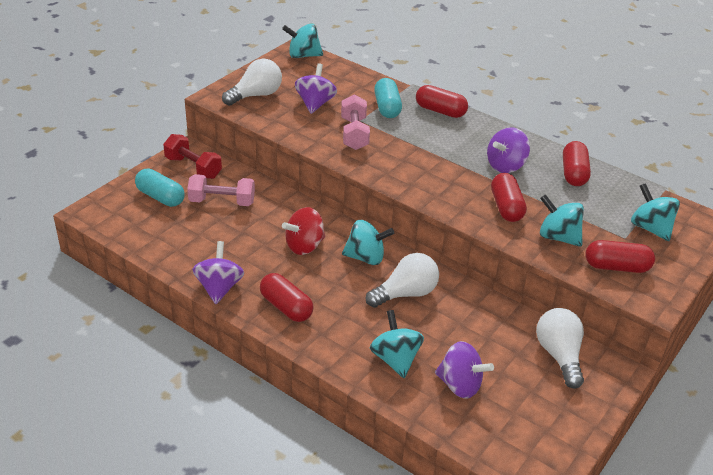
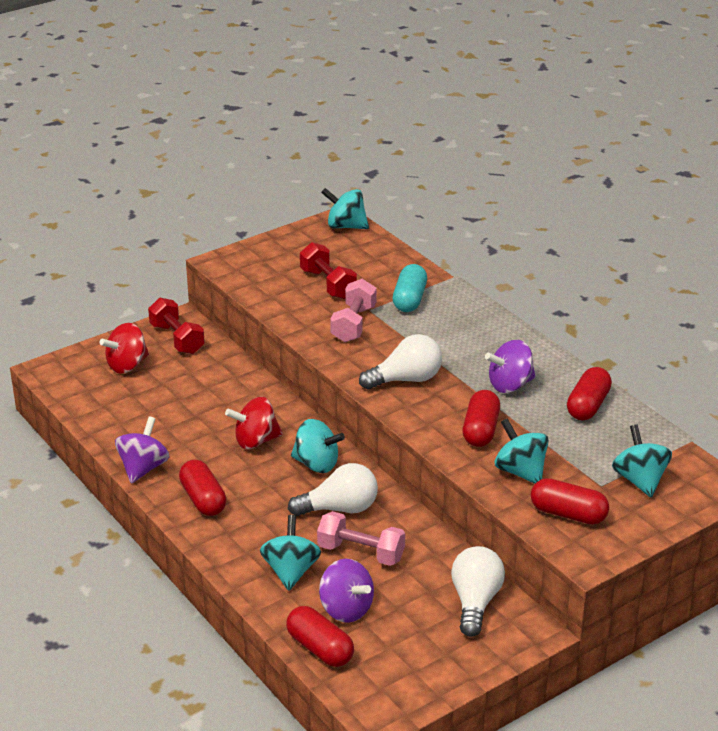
camera: 20 degrees right, 5 degrees down
turquoise capsule [135,169,185,207] -> red spinning top [100,323,149,374]
pink dumbbell [187,174,255,206] -> pink dumbbell moved to [317,511,405,566]
white light bulb [222,59,282,106] -> white light bulb moved to [359,334,442,390]
purple spinning top [295,63,337,114] -> red dumbbell [300,242,357,299]
red capsule [416,85,468,118] -> red capsule moved to [286,606,354,667]

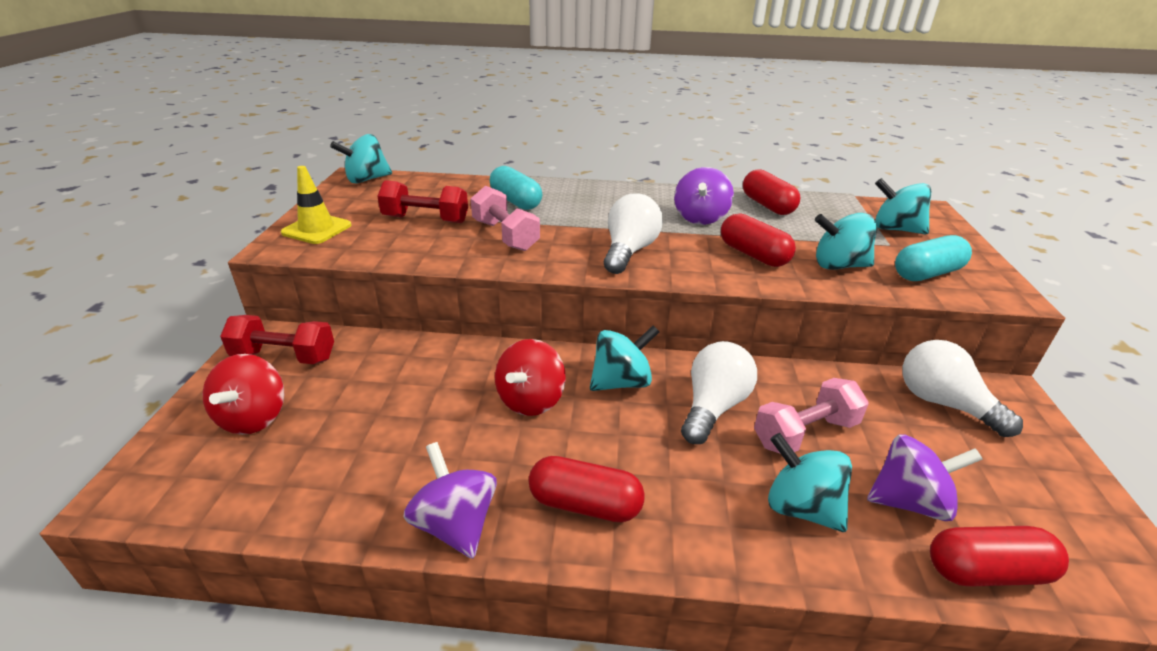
camera: 50 degrees left, 0 degrees up
red capsule [531,478,609,524] -> turquoise capsule [895,235,972,281]
none -> yellow traffic cone [281,166,351,244]

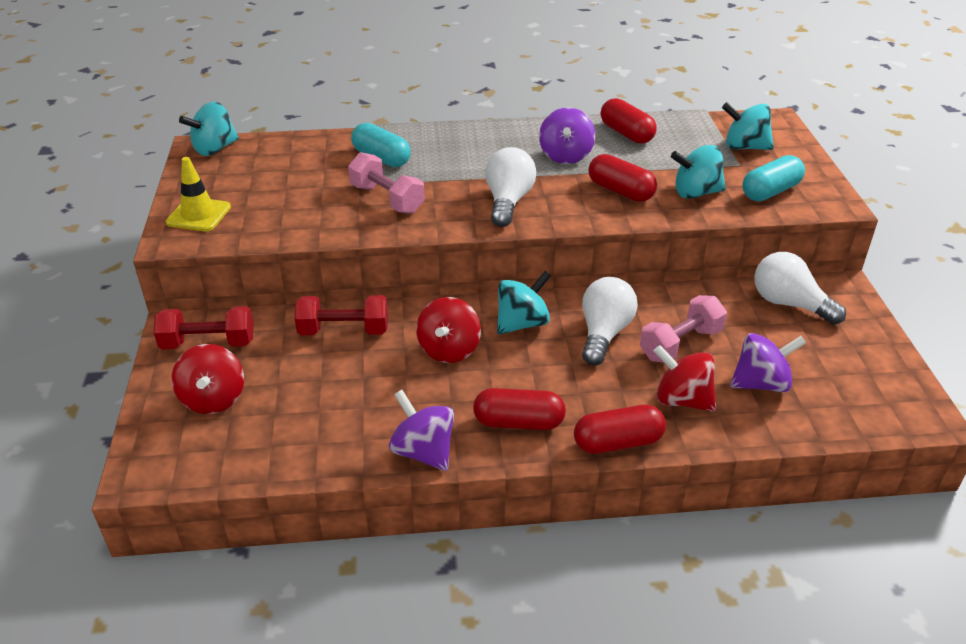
camera: 10 degrees left, 5 degrees up
red dumbbell [377,180,468,223] -> red dumbbell moved to [295,295,388,335]
turquoise spinning top [768,433,852,532] -> red spinning top [654,345,716,412]
red capsule [930,526,1069,587] -> red capsule moved to [574,405,666,454]

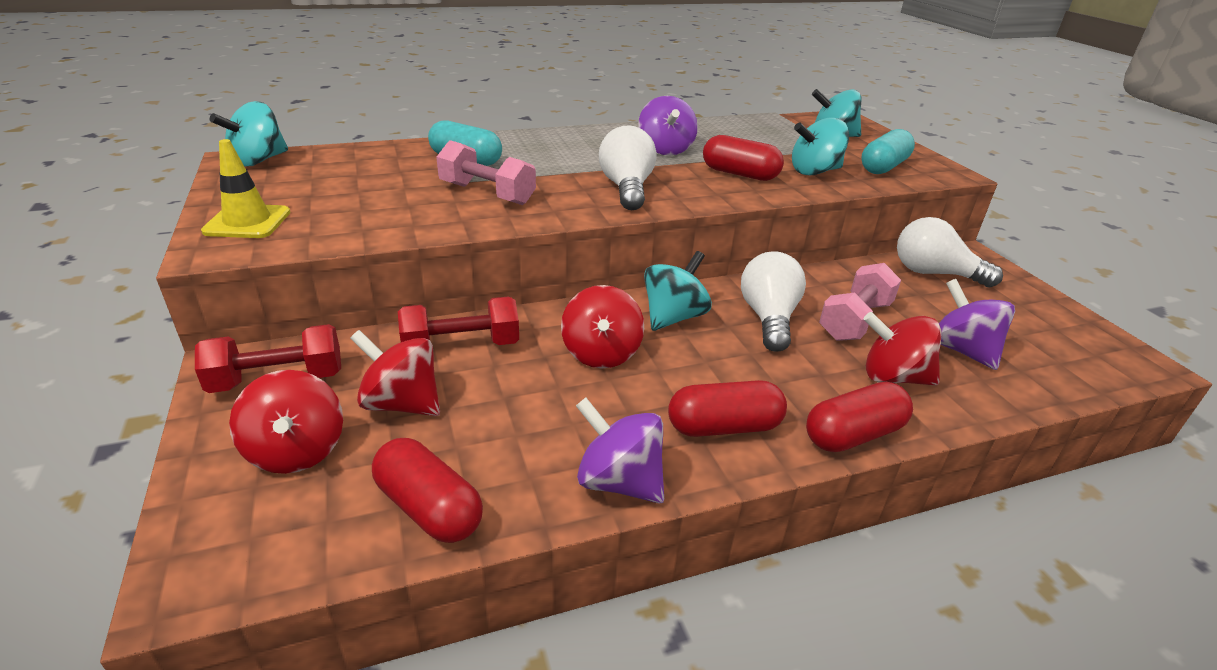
camera: 15 degrees left, 5 degrees down
red capsule [601,98,657,144] -> red capsule moved to [372,438,483,543]
purple spinning top [730,333,806,392] -> purple spinning top turned 90 degrees counterclockwise [939,279,1015,370]
none -> red spinning top [350,330,440,416]

